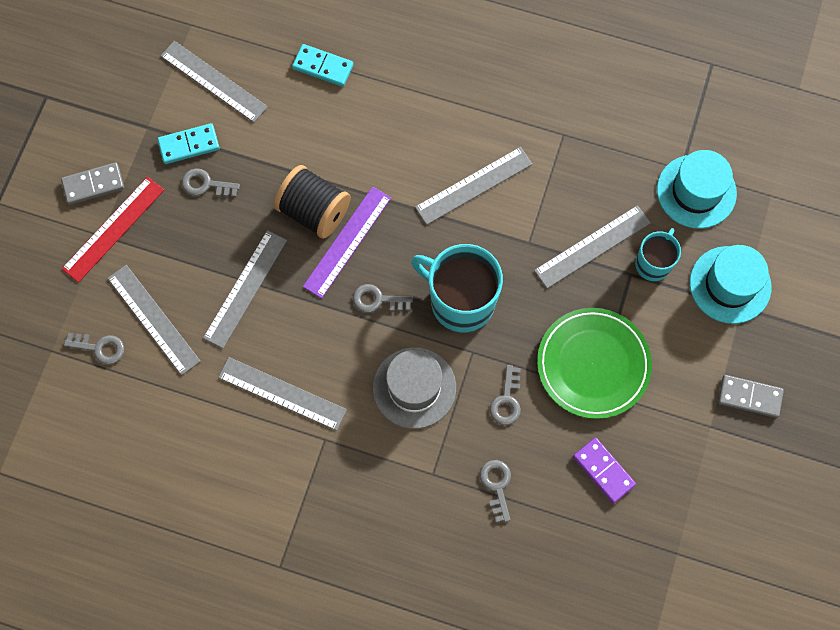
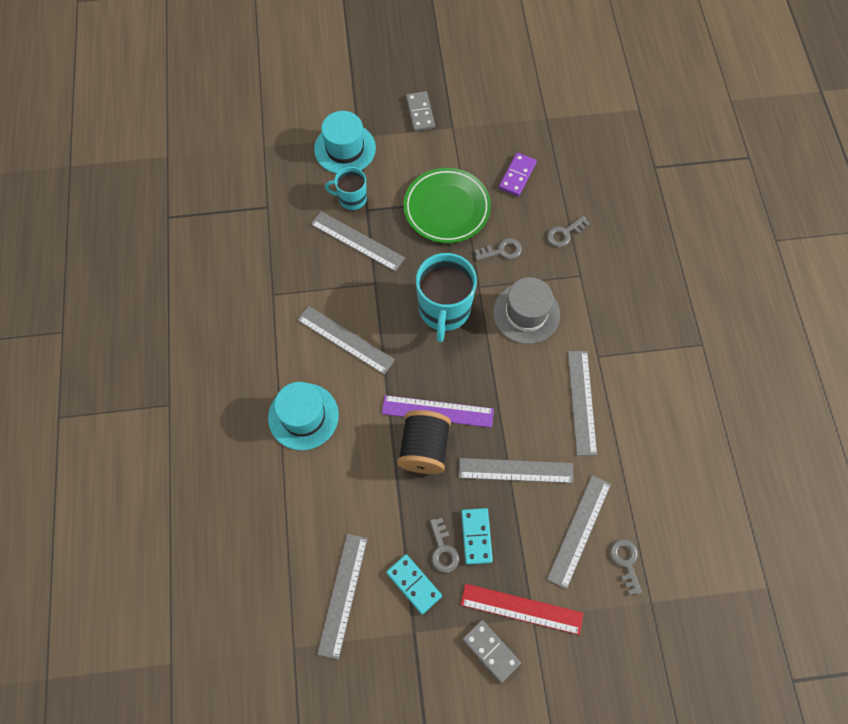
camera: 115 degrees left, 5 degrees down
turquoise domino [292,44,354,87] -> turquoise domino moved to [461,508,493,565]
grey key [353,284,413,313] -> none
turquoise hat [657,150,737,229] -> turquoise hat moved to [268,382,339,450]

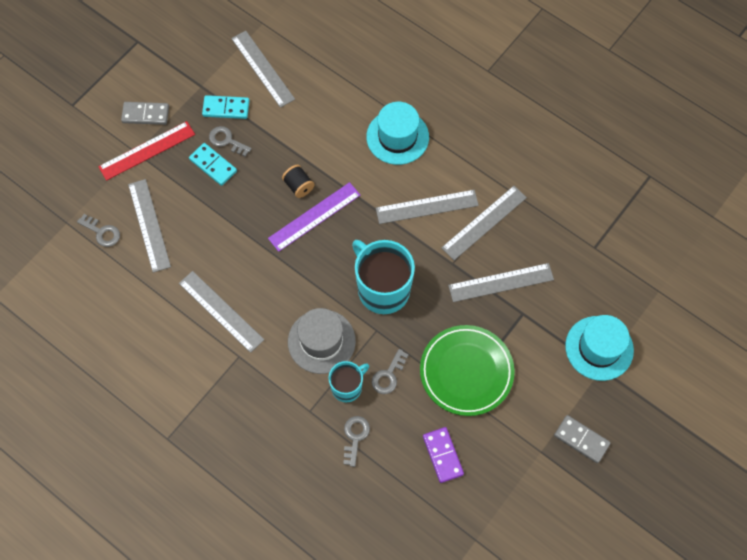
camera: 135 degrees right, 0 degrees up
turquoise mug [325,167,367,210] -> turquoise mug moved to [329,361,369,402]
black spool [397,410,451,474] -> black spool [282,165,314,198], size x0.55
grey ruler [459,458,573,483] -> grey ruler moved to [441,186,527,260]

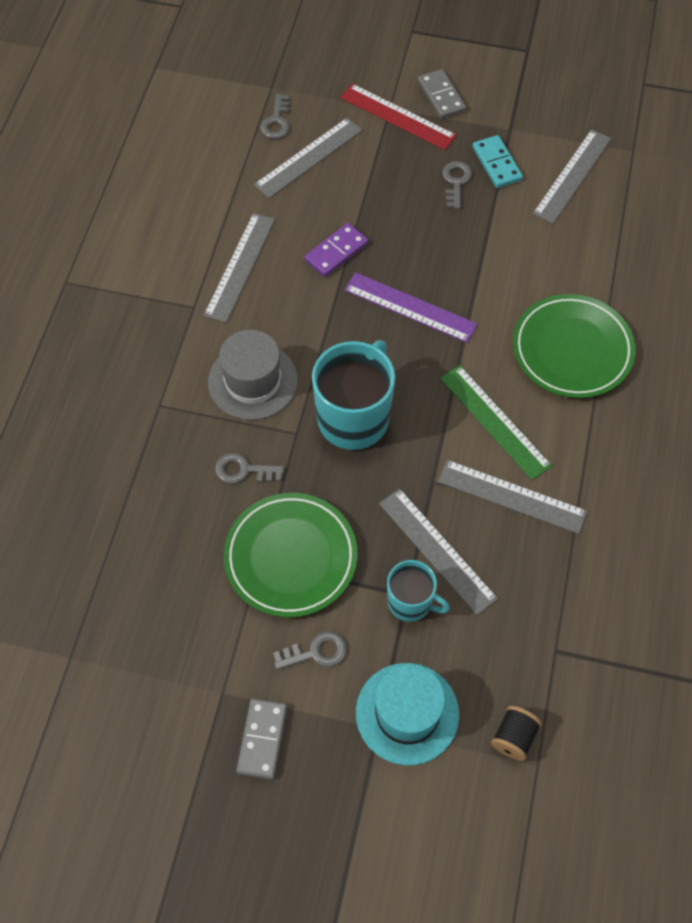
camera: 65 degrees right, 5 degrees down
turquoise domino [189,143,237,186] -> none
black spool [282,165,314,198] -> black spool moved to [491,706,542,761]
turquoise mug [329,361,369,402] -> turquoise mug moved to [387,560,450,622]
grey key [343,416,370,467] -> grey key moved to [273,631,347,670]
turquoise hat [366,102,429,165] -> green plate [513,294,636,398]
grey ruler [376,190,479,224] -> green ruler [440,365,552,480]
purple domino [423,427,464,483] -> purple domino moved to [305,223,368,277]

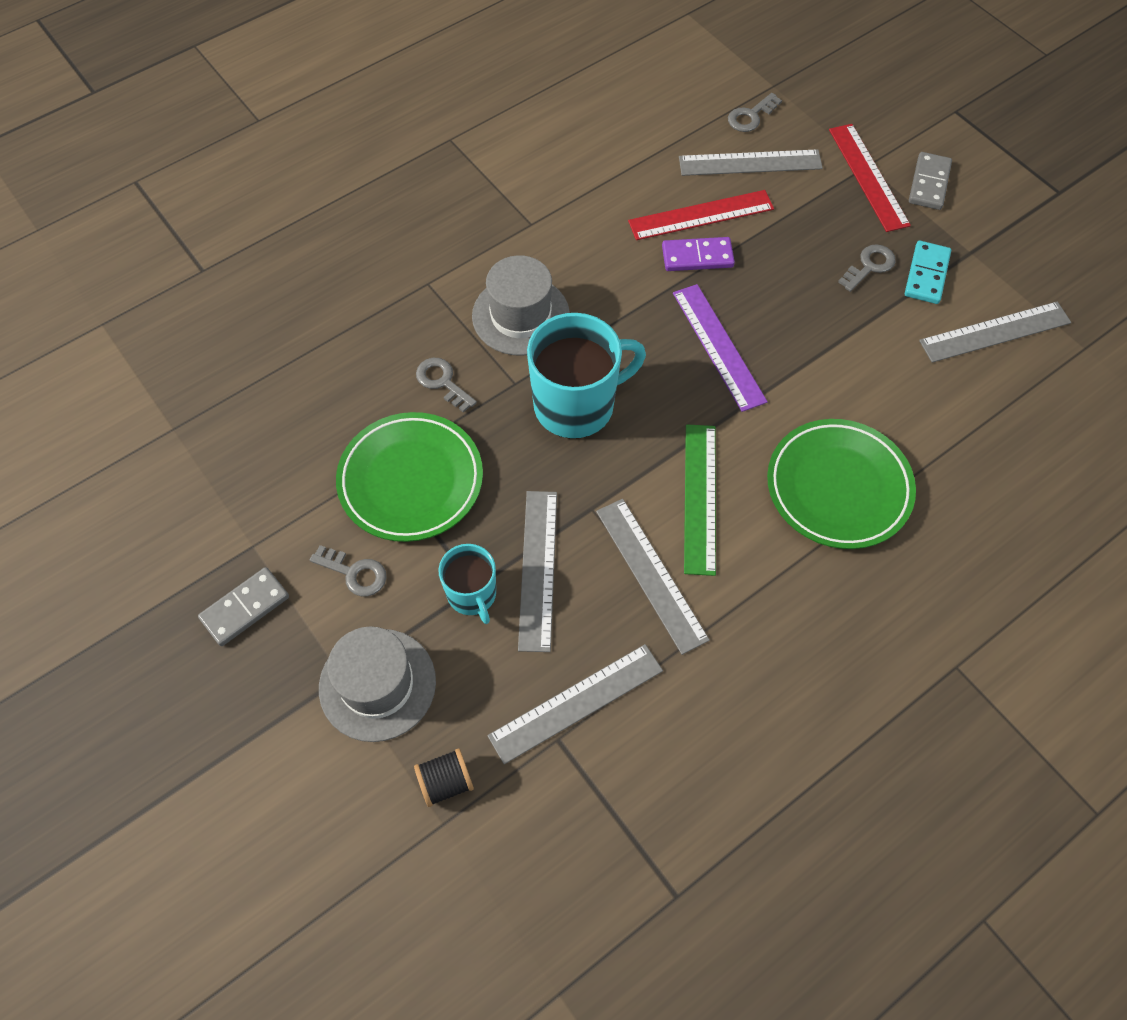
camera: 40 degrees right, 0 degrees up
grey ruler [204,213,275,323] -> grey ruler moved to [487,644,663,764]
turquoise hat [356,663,459,765] -> grey hat [319,626,436,742]
none -> red ruler [628,190,774,240]

